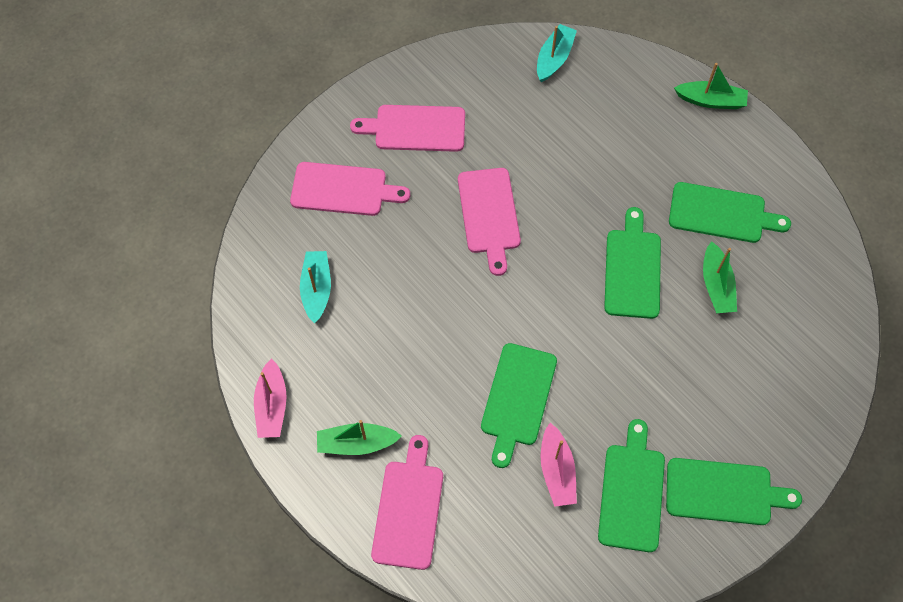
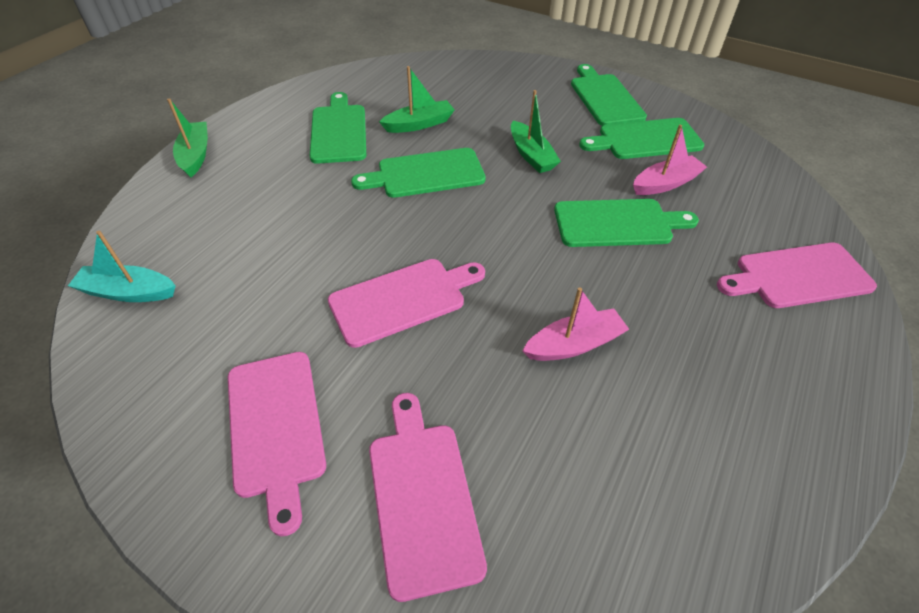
camera: 110 degrees left, 15 degrees down
pink boat [254,358,287,438] -> pink boat moved to [522,287,629,361]
turquoise boat [300,251,331,324] -> none
green boat [317,420,402,455] -> green boat moved to [511,90,561,173]

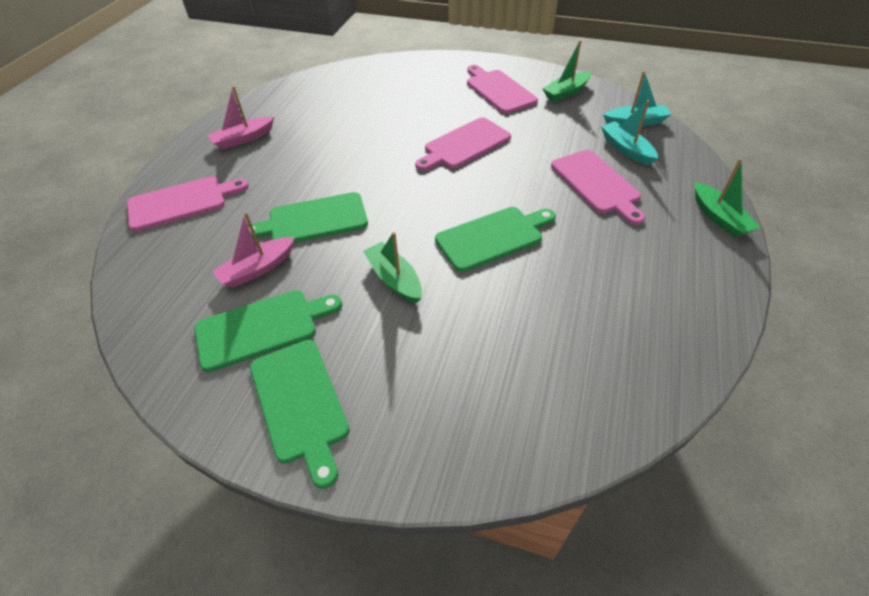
camera: 170 degrees right, 0 degrees up
green cutting board [310,92,366,164] -> none
pink cutting board [369,393,487,602] -> pink cutting board moved to [551,150,645,225]
green boat [379,66,455,133] -> green boat moved to [542,40,591,102]
pink boat [522,287,629,361] -> pink boat moved to [208,86,274,150]
none -> turquoise boat [601,100,658,165]

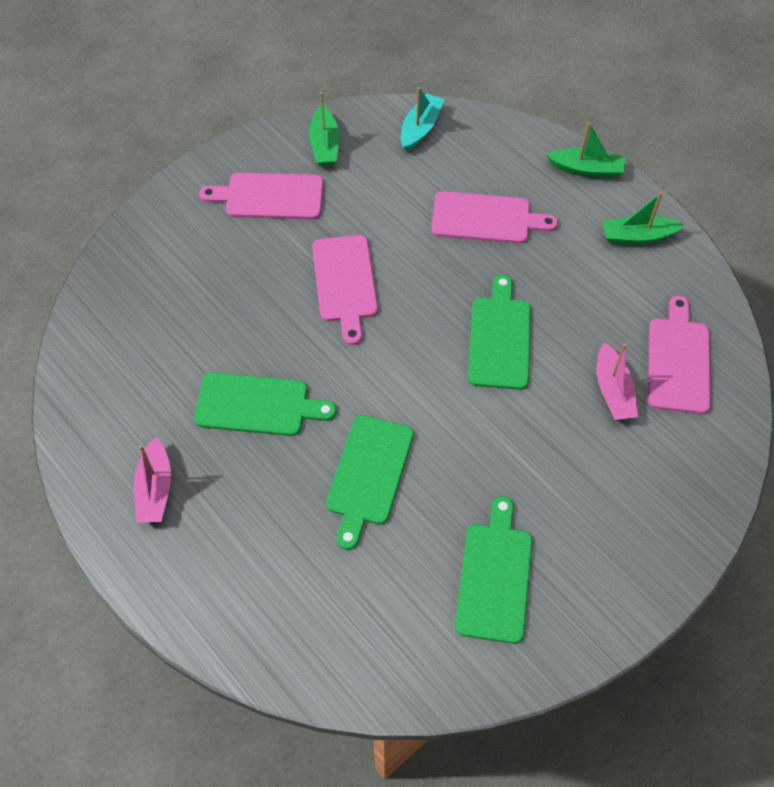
camera: 60 degrees left, 10 degrees up
pink cutting board [127,176,249,232] -> pink cutting board moved to [648,296,711,414]
pink boat [212,212,295,288] -> pink boat moved to [597,342,638,420]
green cutting board [250,340,349,489] -> green cutting board moved to [194,372,337,436]
green boat [363,232,422,303] -> green boat moved to [602,192,685,244]
turquoise boat [601,100,658,165] -> none

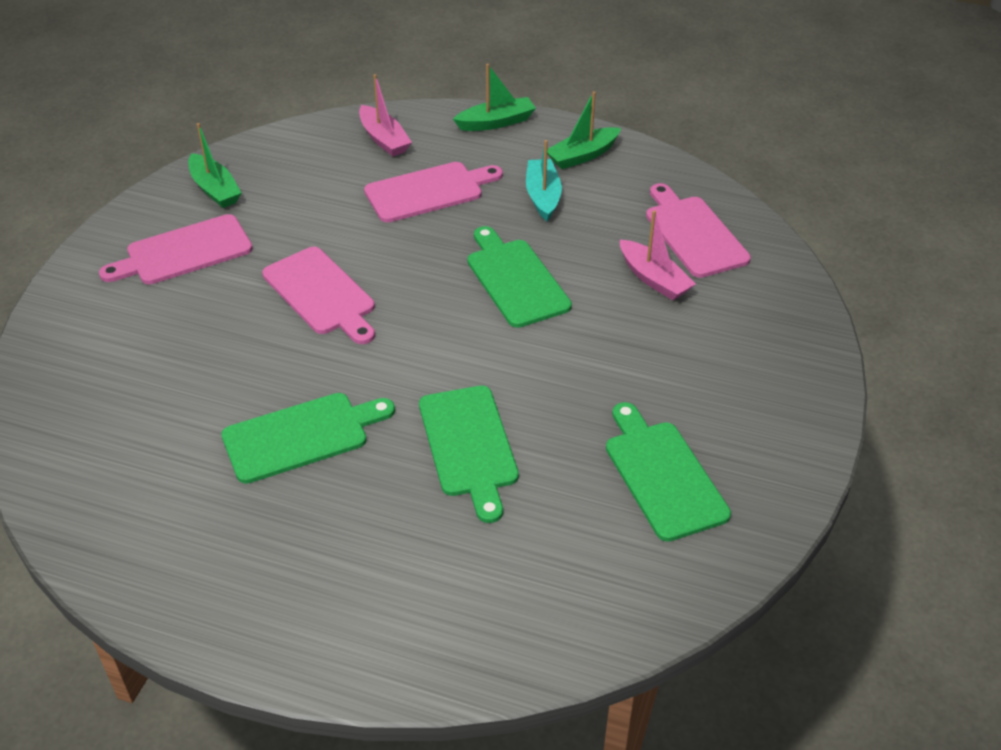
camera: 30 degrees left, 15 degrees down
pink boat [134,437,171,523] -> pink boat moved to [359,74,412,156]
turquoise boat [401,87,444,151] -> turquoise boat moved to [526,140,562,221]

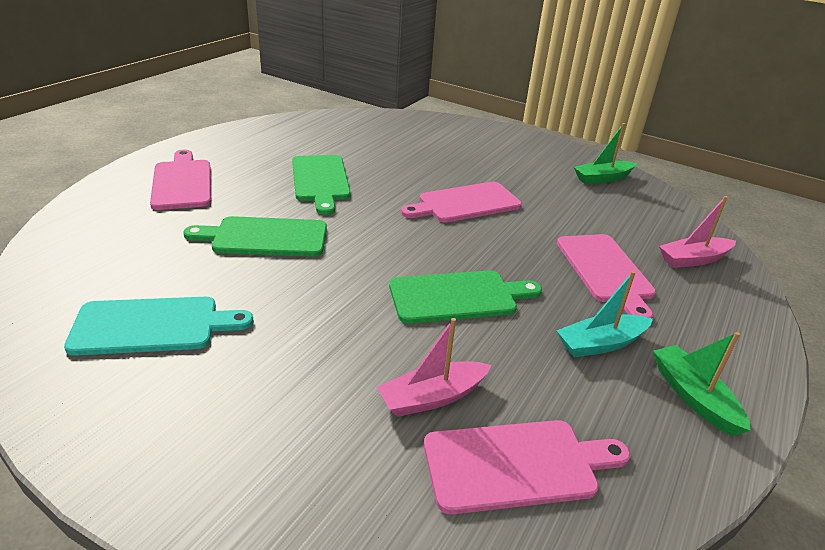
camera: 100 degrees right, 10 degrees down
pink cutting board [99,214,253,284] -> pink cutting board moved to [150,149,211,210]
green boat [453,64,536,131] -> none
turquoise boat [526,140,562,221] -> turquoise boat turned 150 degrees clockwise [556,271,653,357]
green cutting board [606,402,731,542] -> turquoise cutting board [64,297,254,356]

